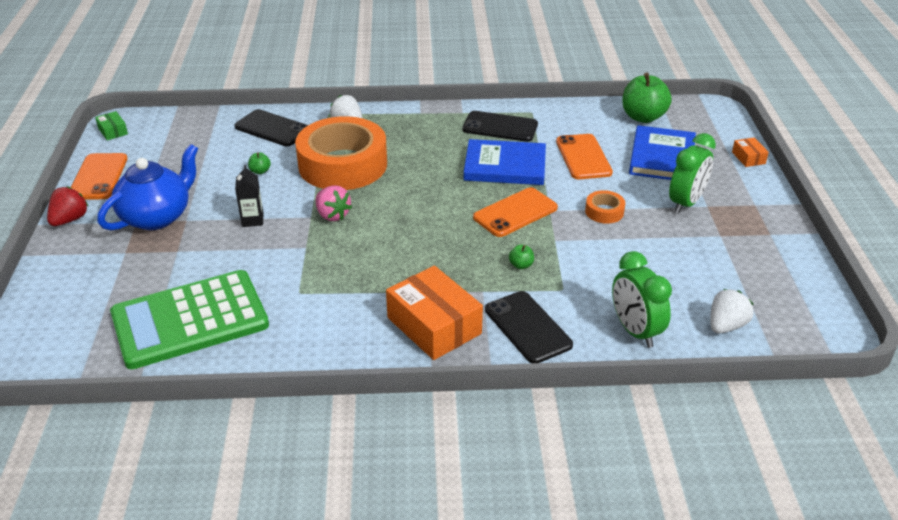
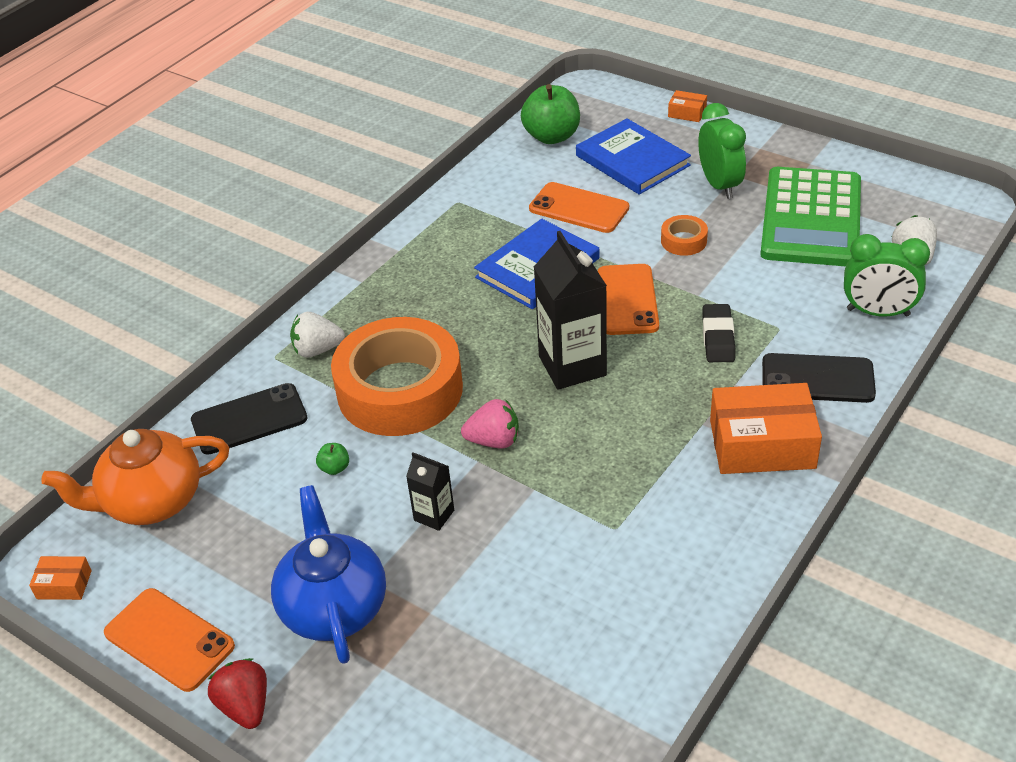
camera: 50 degrees left, 5 degrees up
green box [95,111,128,140] -> orange box [29,556,92,600]
green calculator [110,270,269,369] -> green calculator moved to [760,167,861,266]
black phone [462,111,538,142] -> none
green apple [509,245,534,269] -> black eraser [702,304,735,362]
none -> orange teapot [41,429,229,525]
none -> black carton [534,231,607,390]

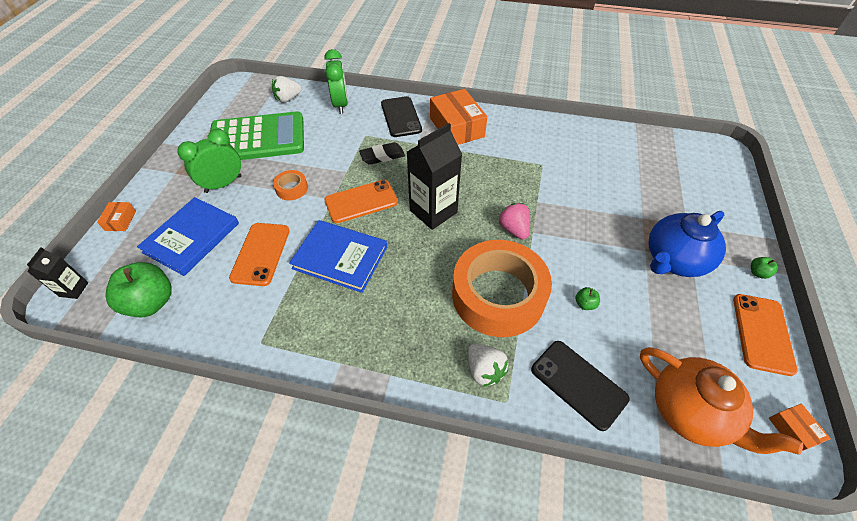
camera: 115 degrees left, 10 degrees up
red strawberry [208,658,267,729] -> green apple [751,257,778,279]
black carton [406,452,454,531] -> black carton moved to [27,247,89,299]

